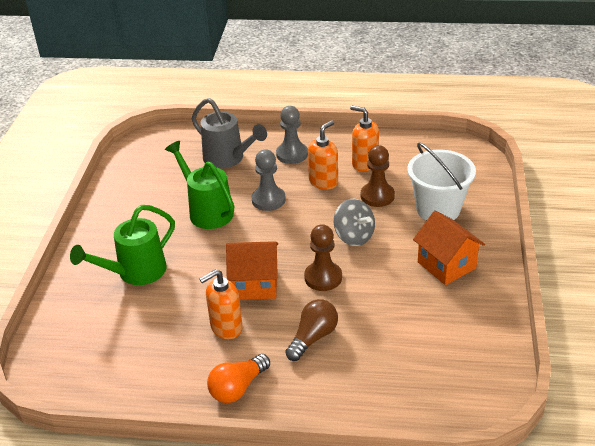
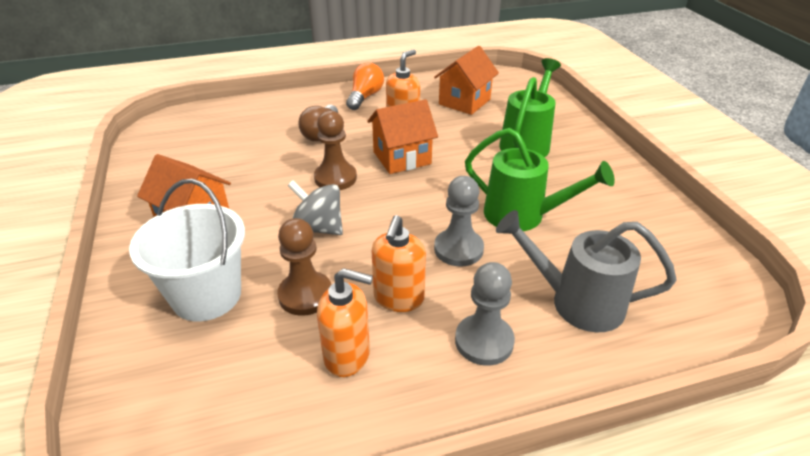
camera: 155 degrees right, 0 degrees up
none -> orange house [434,46,499,115]

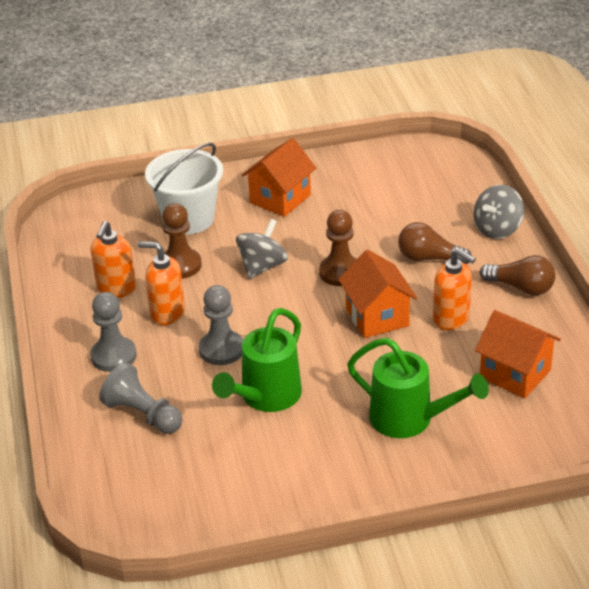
camera: 95 degrees right, 0 degrees up
orange light bulb [346,63,384,110] -> brown light bulb [480,255,556,295]
grey watering can [496,210,677,333] -> grey pawn [99,363,183,434]
none -> grey spinning top [473,185,524,239]

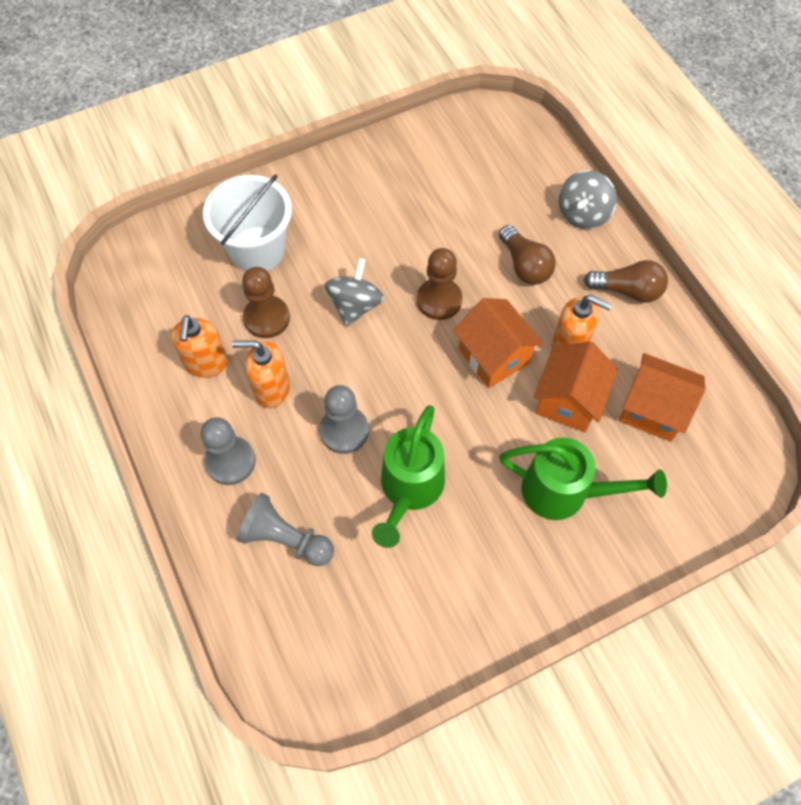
camera: 15 degrees left, 25 degrees up
orange house [242,138,316,217] -> orange house moved to [533,341,618,432]
brown light bulb [398,222,472,264] -> brown light bulb turned 120 degrees counterclockwise [499,225,556,285]

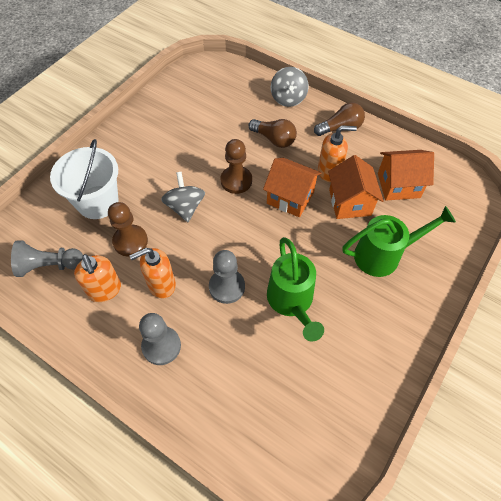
camera: 30 degrees left, 5 degrees down
grey pawn [237,493,334,566] -> grey pawn moved to [11,240,83,277]

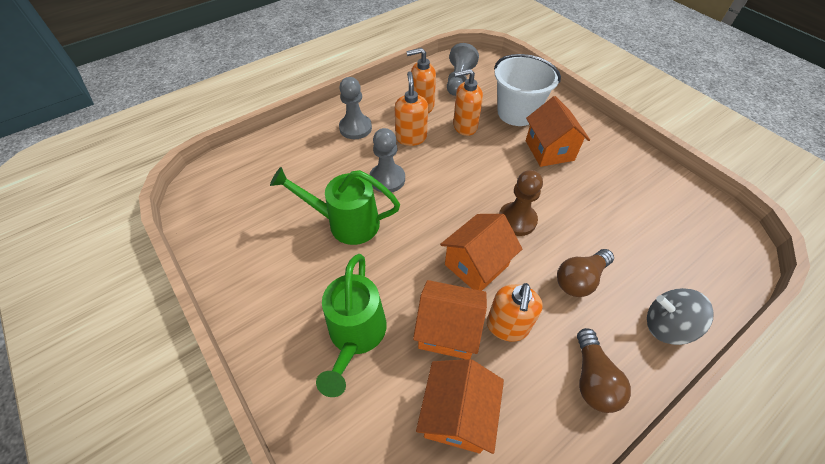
camera: 110 degrees right, 5 degrees down
brown pawn [108,202,148,257] -> orange soap dispenser [453,69,483,136]
grey spinning top [161,172,205,222] -> none
none -> orange house [526,96,590,167]

